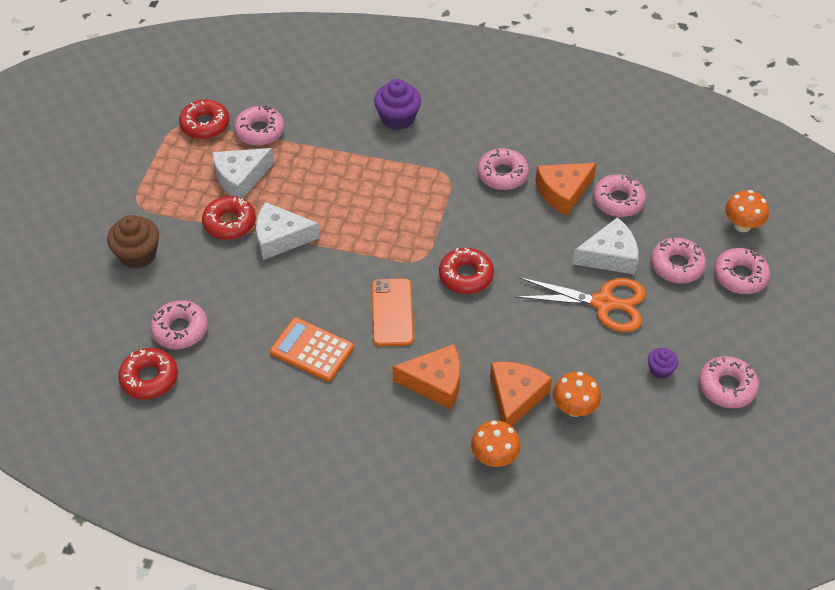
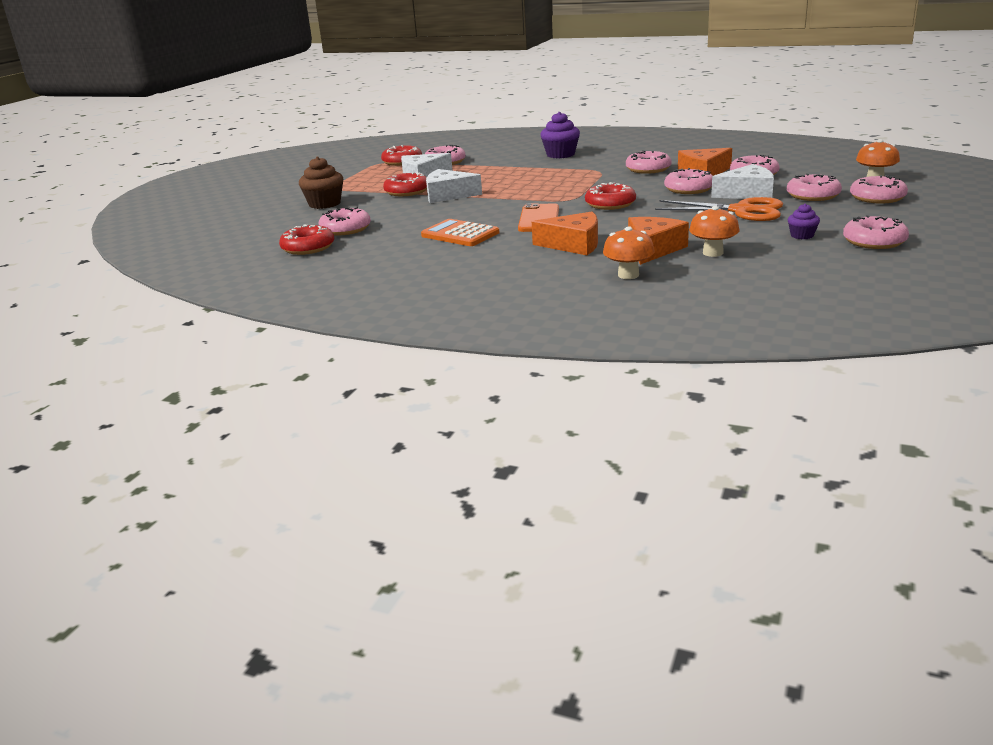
camera: 10 degrees right, 25 degrees down
none -> pink donut [664,168,713,194]

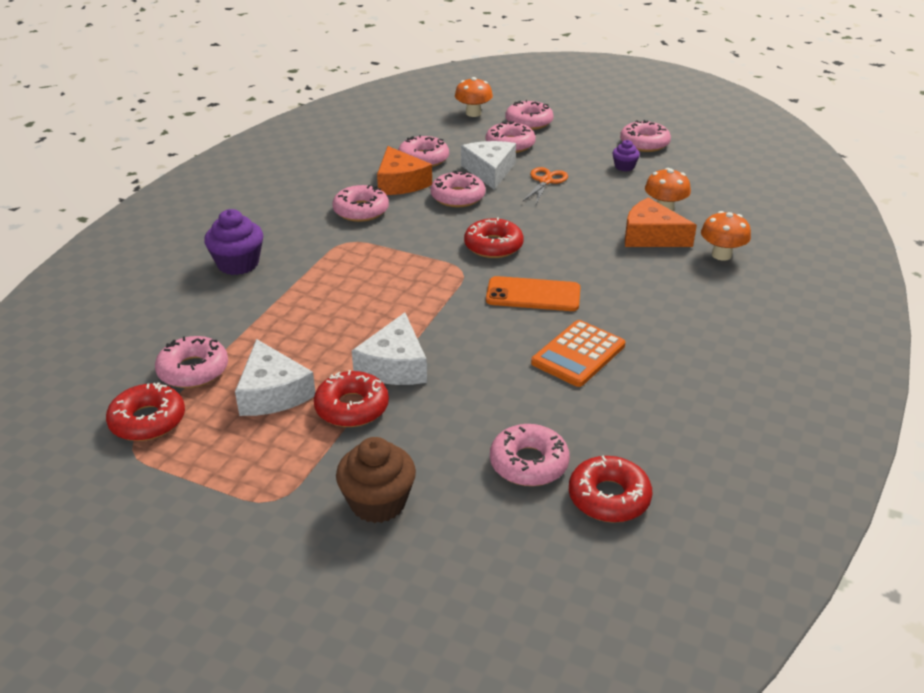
camera: 90 degrees left, 10 degrees up
orange cheese [532,212,598,255] -> none
orange scissors [655,197,783,221] -> orange scissors [523,167,568,205], size x0.61

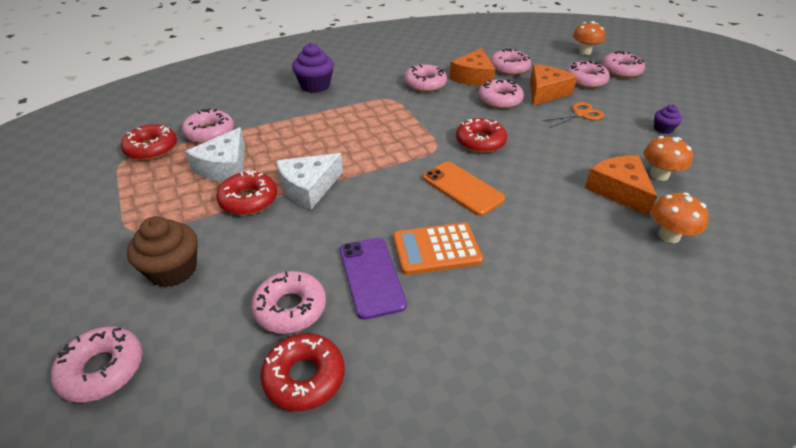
camera: 40 degrees right, 5 degrees up
white cheese [461,141,516,190] -> orange cheese [530,64,577,105]
pink donut [620,120,671,152] -> pink donut moved to [51,326,143,403]
none -> purple phone [340,238,407,320]

